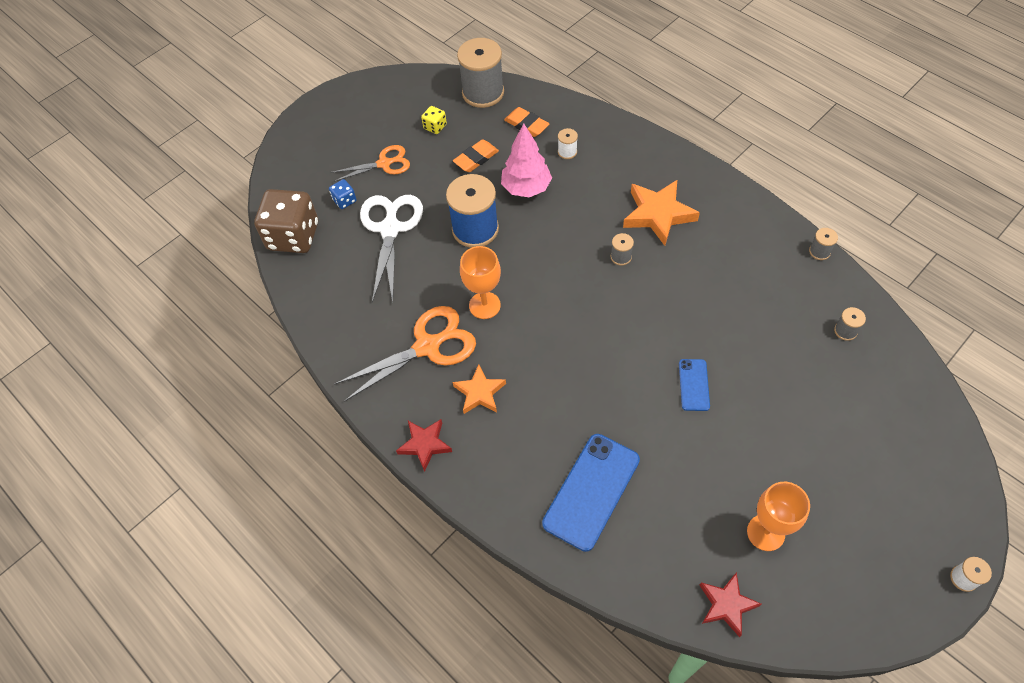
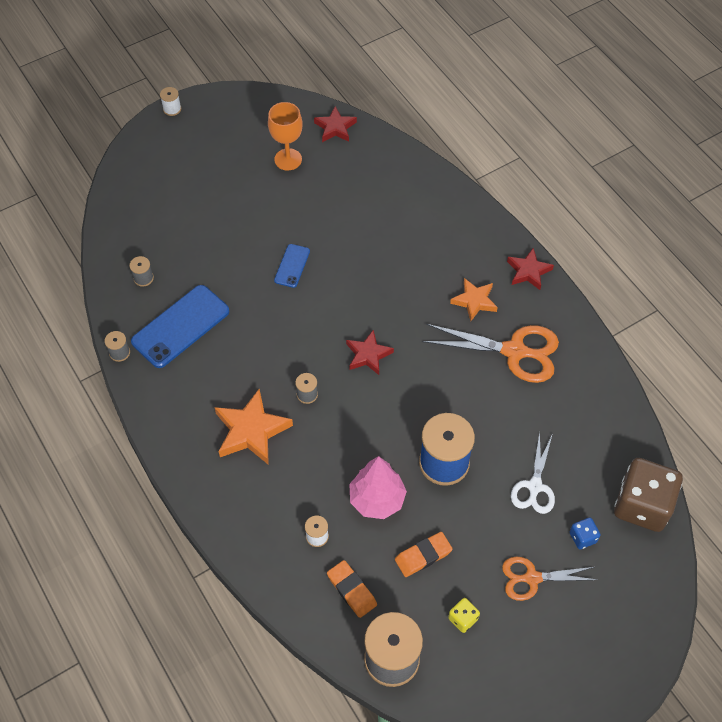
camera: 170 degrees left, 0 degrees up
orange scissors [334,306,476,402] -> orange scissors turned 150 degrees counterclockwise [422,324,559,383]
white scissors [360,195,423,303] -> white scissors [511,431,555,514], size x0.63
orange goblet [460,246,501,319] -> none
blue phone [542,434,640,552] -> blue phone moved to [131,285,230,368]
none -> red star [346,329,394,375]

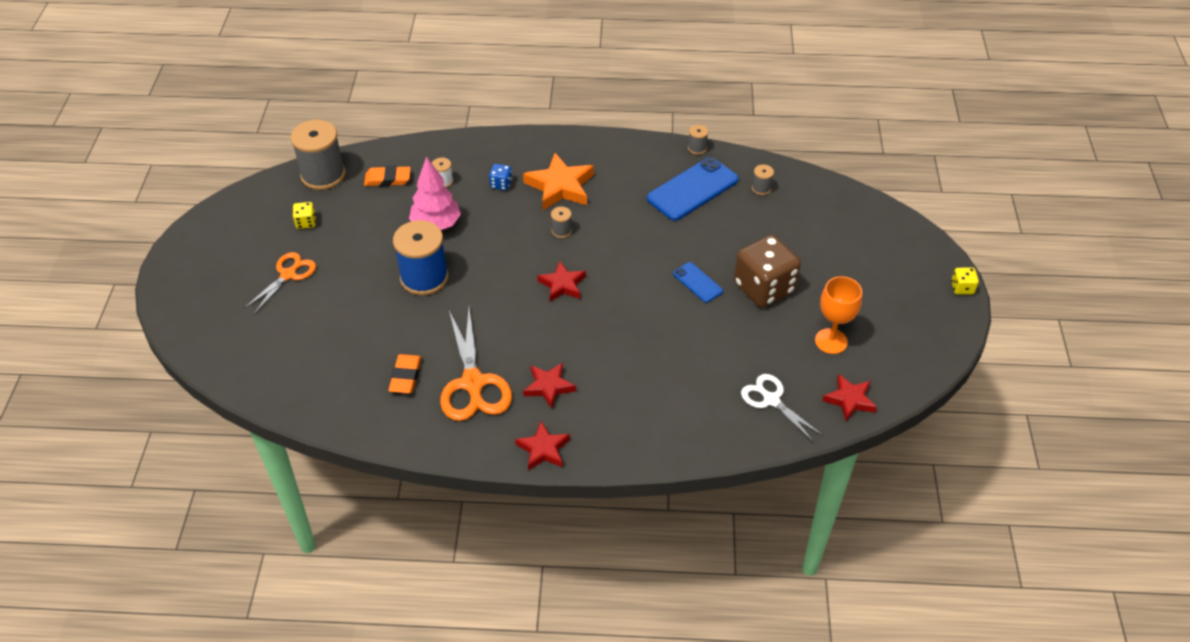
camera: 125 degrees right, 10 degrees down
blue phone [131,285,230,368] -> blue phone turned 60 degrees clockwise [647,157,739,221]
white spool [160,87,181,116] -> yellow dice [951,267,979,295]
orange eraser [395,532,453,577] -> orange eraser moved to [388,354,422,394]
orange scissors [422,324,559,383] -> orange scissors turned 60 degrees counterclockwise [440,308,512,421]
orange star [450,278,498,321] -> red star [523,362,576,409]
white scissors [511,431,555,514] -> white scissors moved to [741,374,823,442]
blue dice [570,517,601,549] -> blue dice moved to [489,164,512,190]
brown dice [614,458,683,532] -> brown dice moved to [734,235,801,308]

